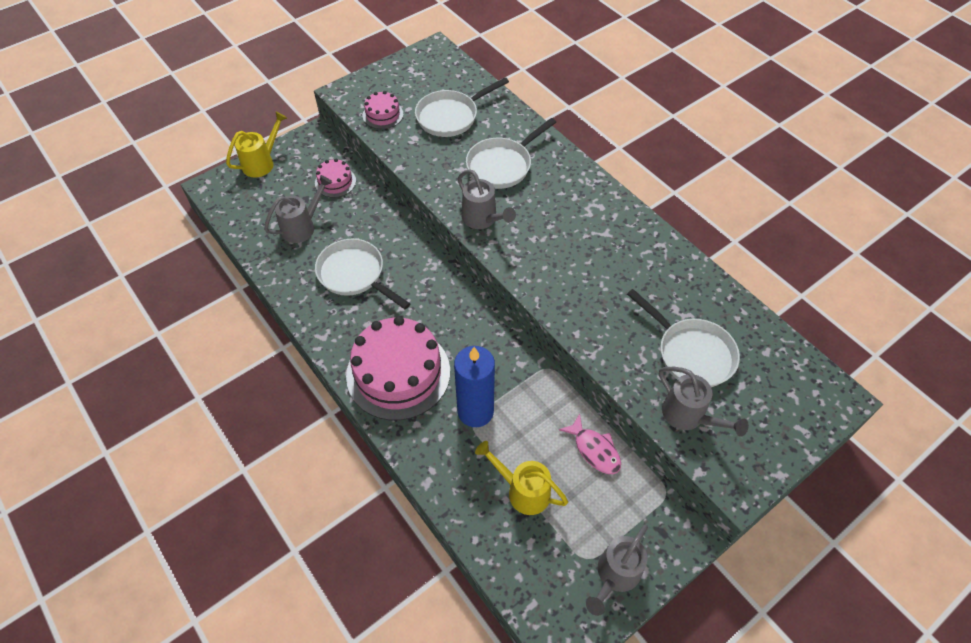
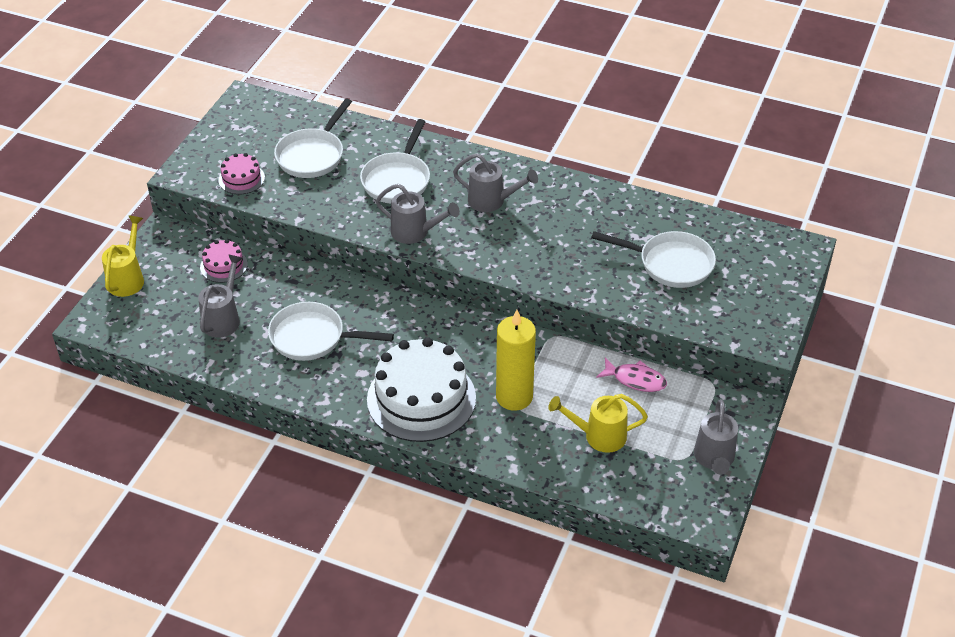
camera: 30 degrees left, 10 degrees down
pink cake [346,316,450,420] -> white cake [367,337,476,442]
blue candle [454,346,495,427] -> yellow candle [496,310,536,411]
grey watering can [659,367,749,437] -> grey watering can moved to [453,153,538,212]

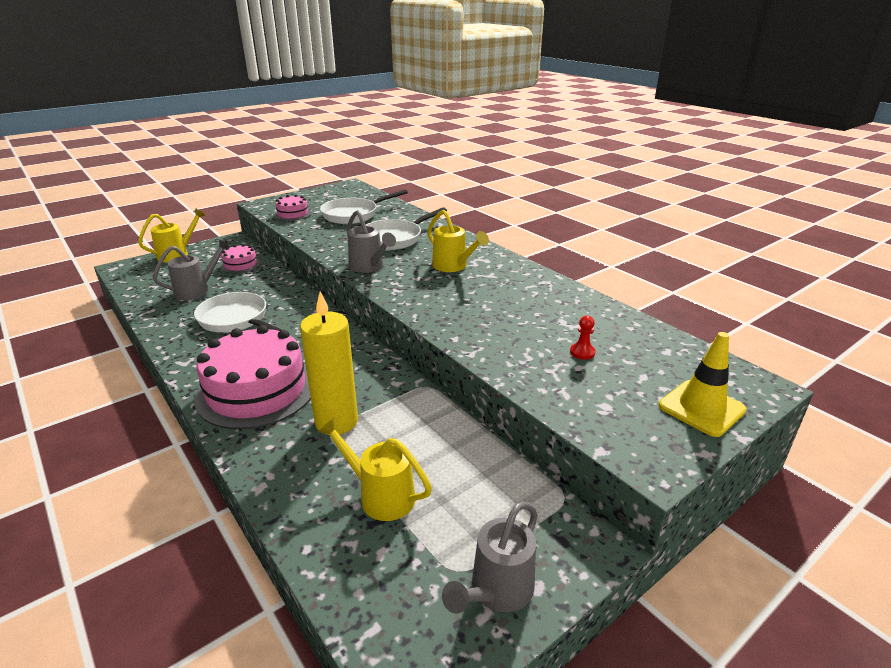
camera: 30 degrees right, 15 degrees down
white cake [367,337,476,442] -> pink cake [194,325,311,429]
grey watering can [453,153,538,212] -> yellow watering can [428,210,489,272]
white pan [591,231,716,288] -> red pawn [570,316,596,360]
pink fish [596,357,667,392] -> none
none -> yellow traffic cone [659,332,747,437]

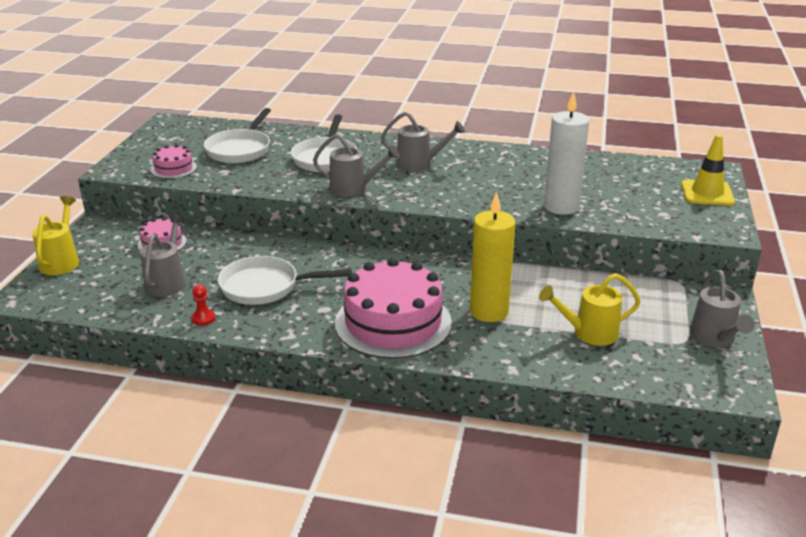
camera: 40 degrees left, 0 degrees up
yellow watering can [428,210,489,272] -> grey watering can [381,112,465,172]
red pawn [570,316,596,360] -> red pawn moved to [191,285,215,326]
none -> white candle [544,91,590,215]

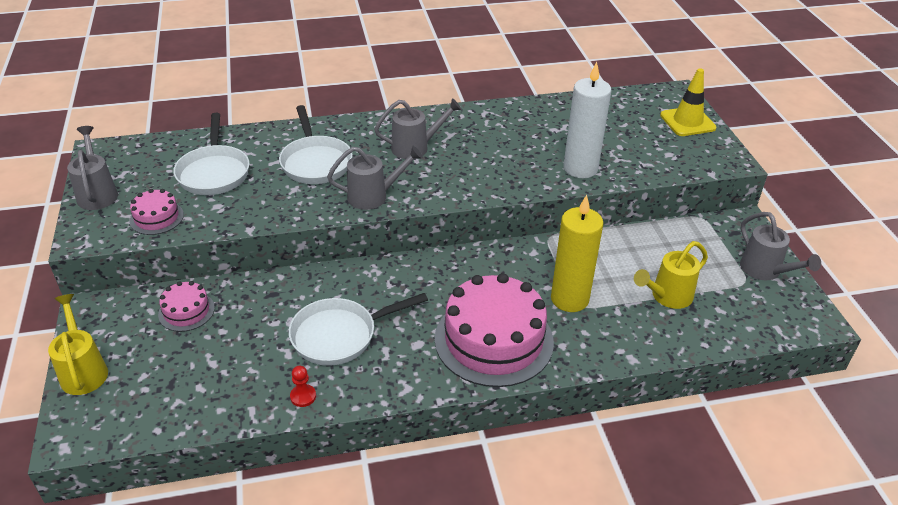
camera: 25 degrees left, 10 degrees up
grey watering can [141,214,185,297] -> grey watering can moved to [67,126,118,210]

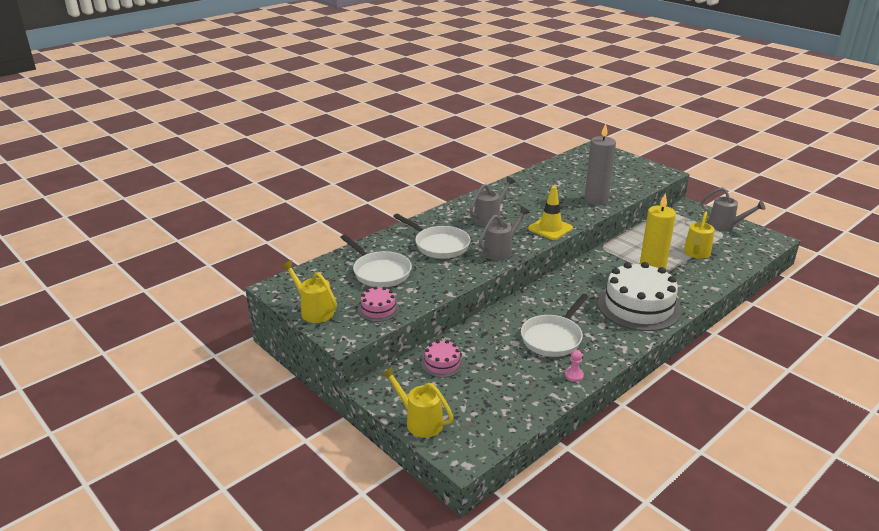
camera: 30 degrees left, 10 degrees down
grey watering can [67,126,118,210] -> yellow watering can [281,260,337,323]
red pawn [290,366,316,407] -> pink pawn [565,350,584,382]
pink cake [435,273,554,387] -> white cake [598,262,681,331]
white candle [564,62,612,178] -> grey candle [585,123,616,205]
yellow traffic cone [660,68,717,136] -> yellow traffic cone moved to [528,186,573,240]

